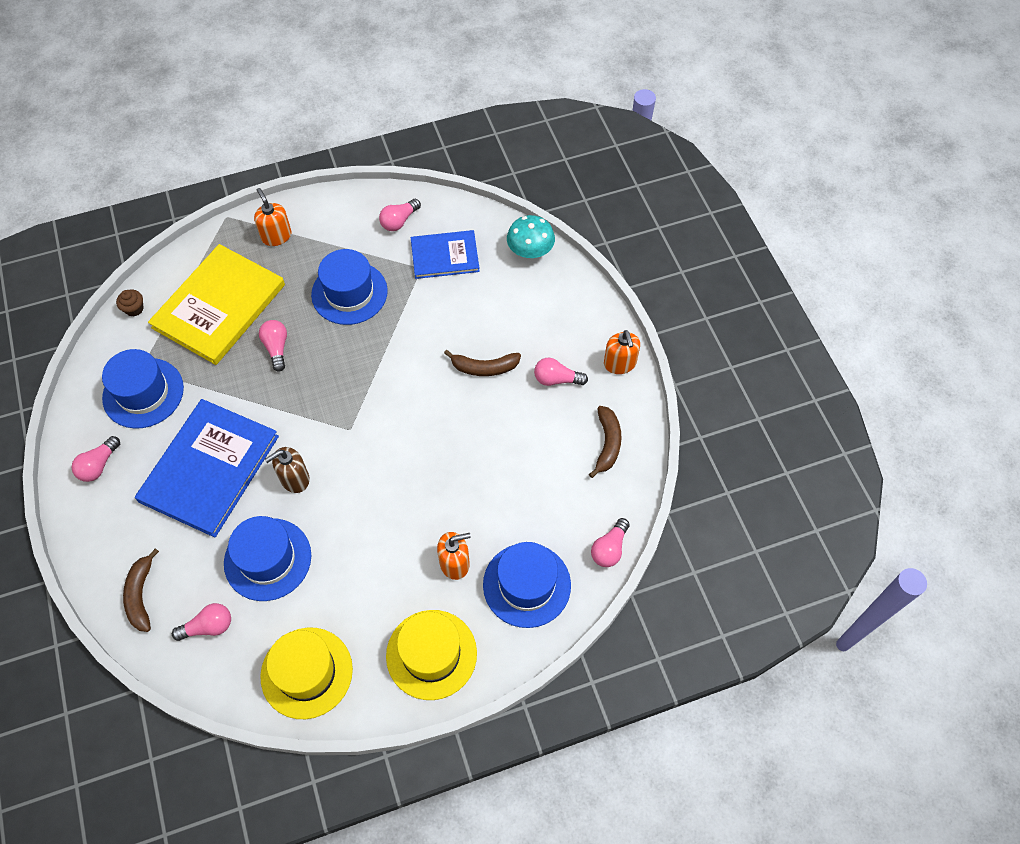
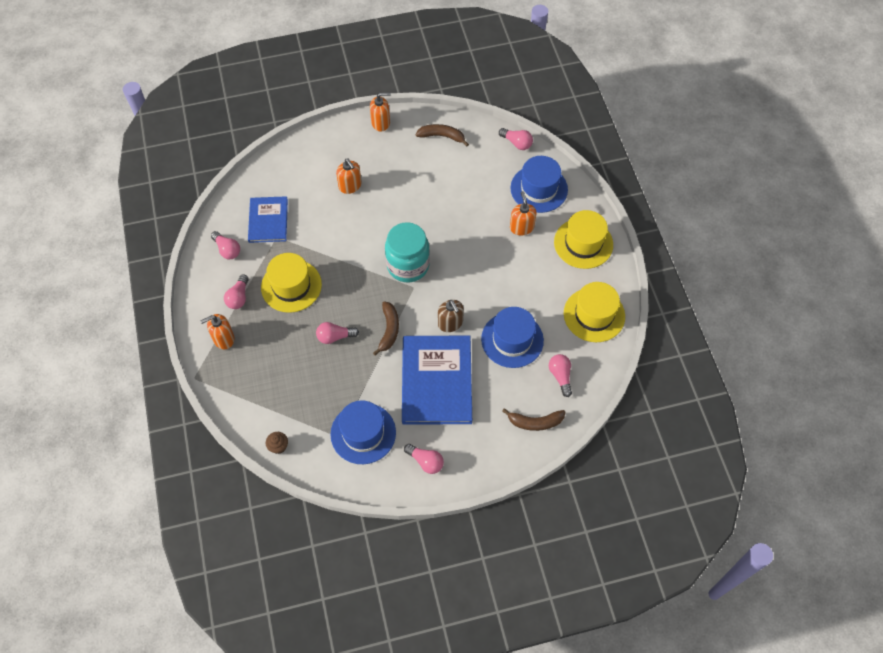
camera: 85 degrees left, 0 degrees up
blue book [135,399,279,537] -> blue book turned 60 degrees clockwise [402,336,472,425]
yellow book [148,244,285,365] -> none
blue hat [311,249,388,325] -> yellow hat [261,253,322,313]
brown banana [444,350,521,376] -> brown banana moved to [373,301,399,356]
turquoise mushroom [507,215,555,258] -> none
pink light bulb [534,358,588,386] -> pink light bulb moved to [224,275,249,309]
none -> orange soap dispenser [336,159,362,194]
none -> turquoise jar [385,222,430,282]

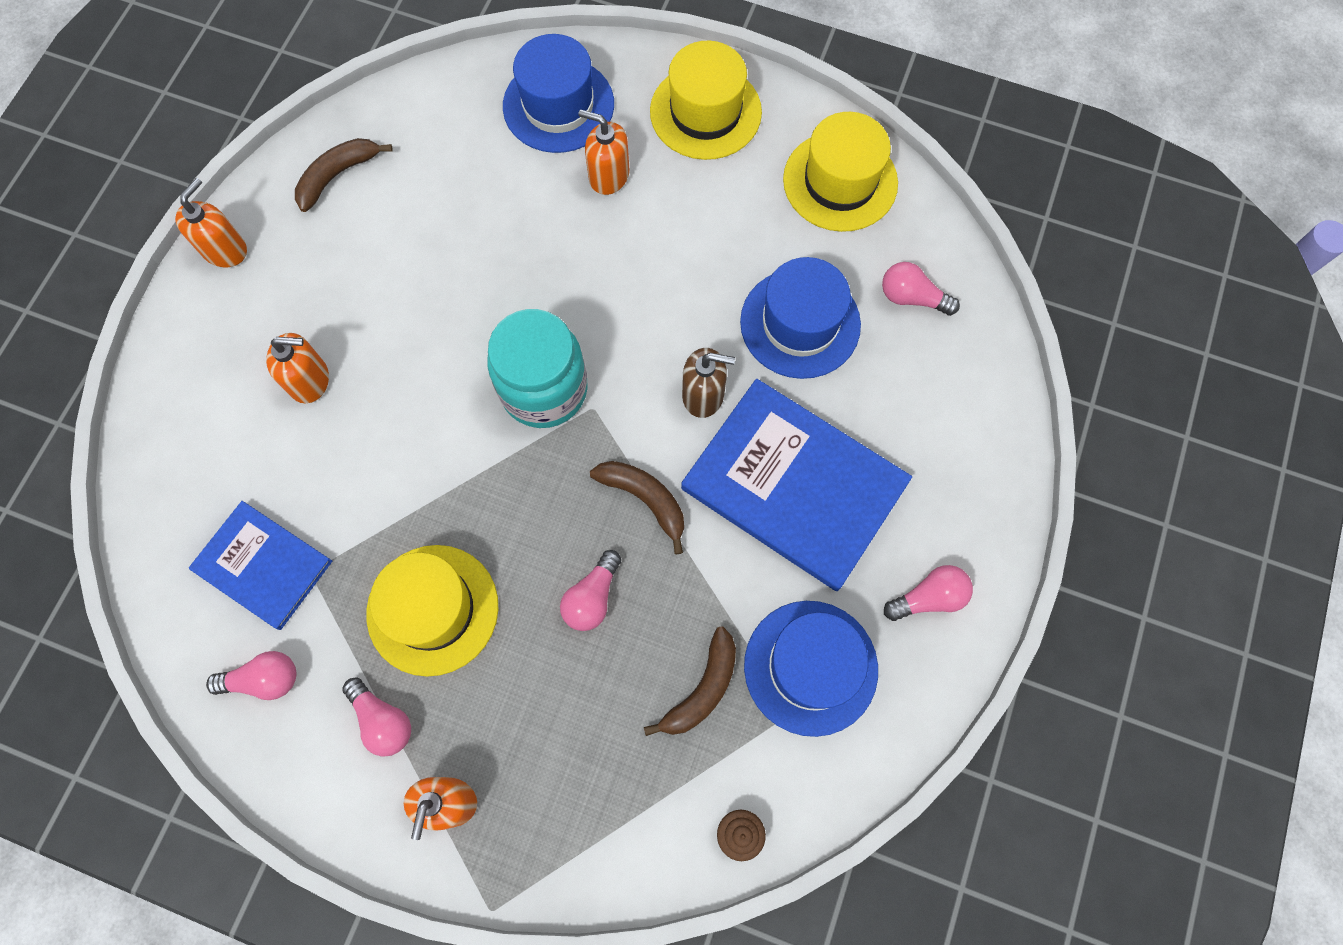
camera: 55 degrees left, 10 degrees up
pink light bulb [499,128,533,150] -> none
brown banana [502,408,565,431] -> brown banana moved to [644,626,736,736]

